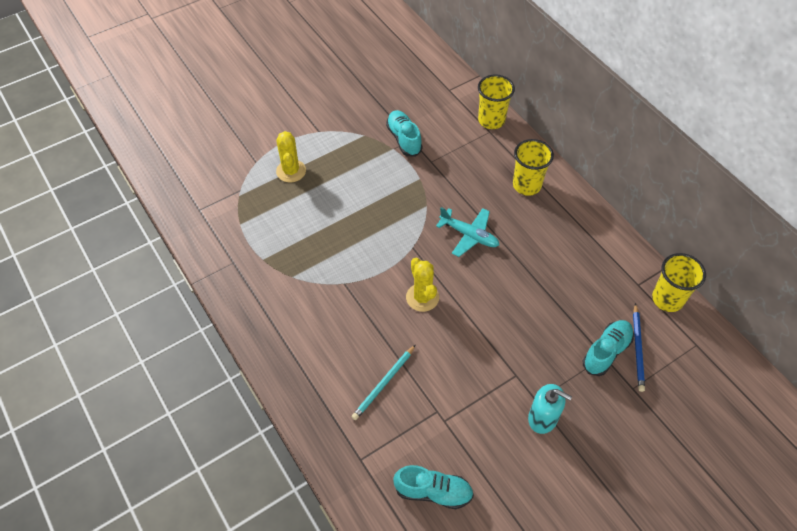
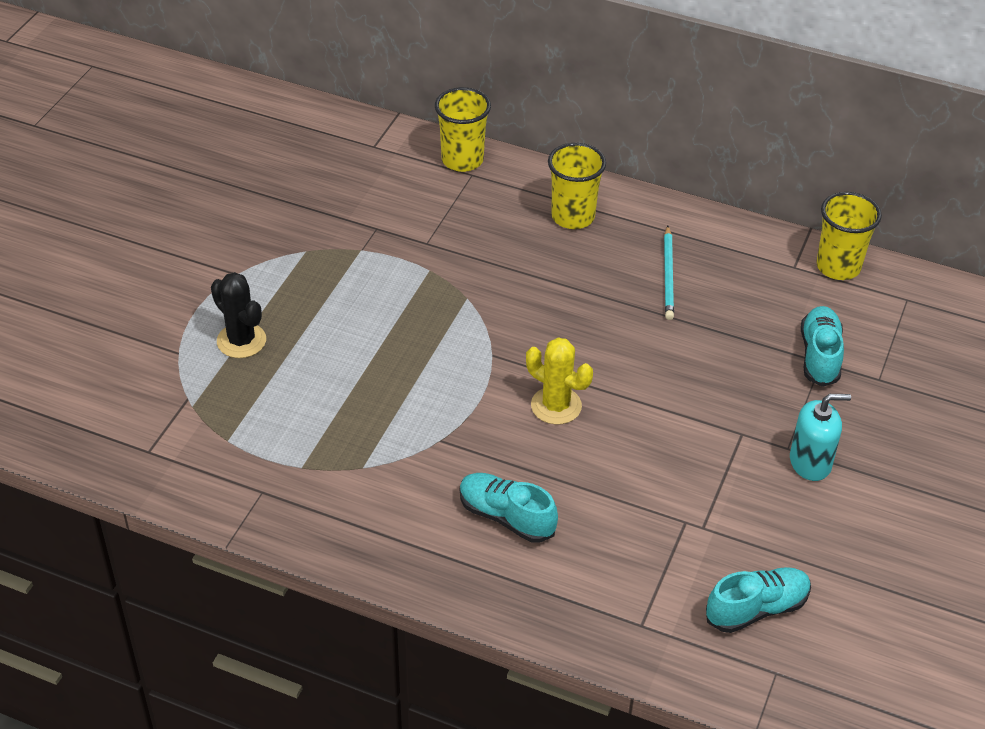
camera: 35 degrees left, 10 degrees down
yellow cactus [276,131,306,182] -> black cactus [211,272,266,358]
turquoise pencil [351,345,415,420] -> turquoise pencil moved to [664,226,674,320]
turquoise shoe [386,110,422,157] -> turquoise shoe moved to [460,473,558,543]
turquoise plane [436,207,499,257] -> none
blue pencil [633,303,645,392] -> none

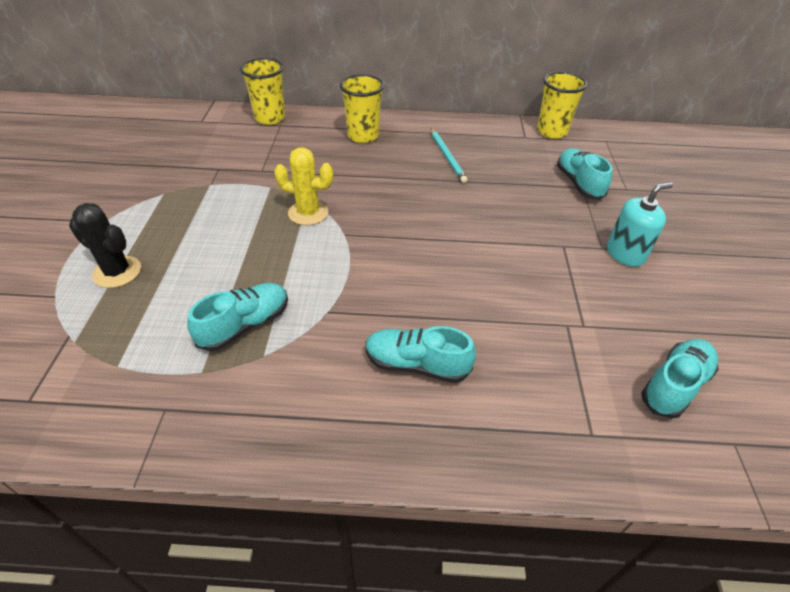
camera: 20 degrees left, 0 degrees up
yellow cactus [526,338,593,425] -> yellow cactus moved to [274,147,333,225]
none -> turquoise shoe [187,283,288,351]

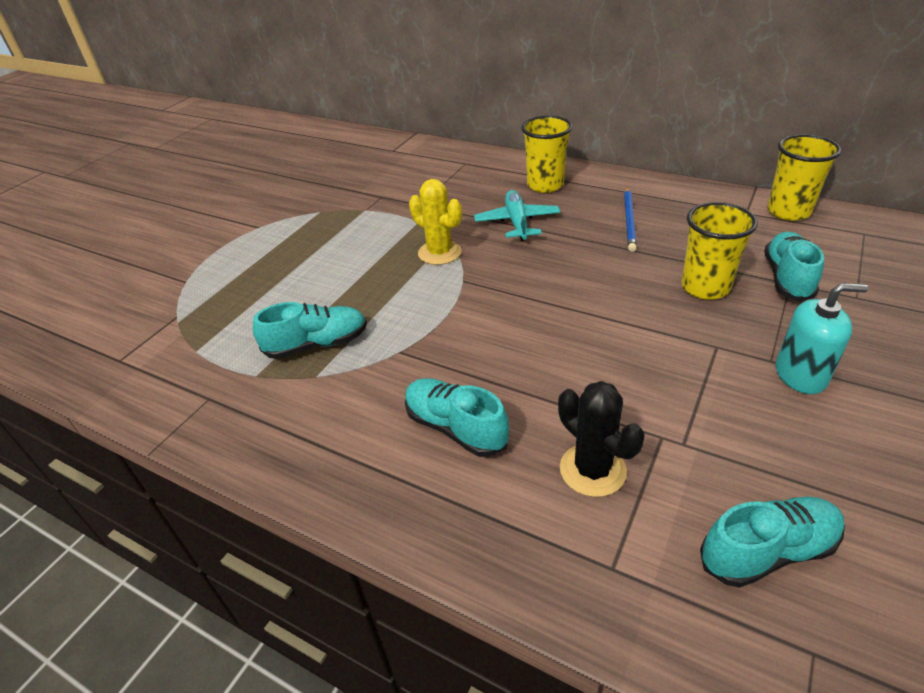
camera: 30 degrees right, 5 degrees down
black cactus [69,203,141,288] -> black cactus moved to [558,381,645,497]
yellow cup [240,58,285,125] -> yellow cup moved to [681,202,758,300]
turquoise pencil [431,129,468,183] -> blue pencil [624,187,637,252]
none -> turquoise plane [474,190,560,241]

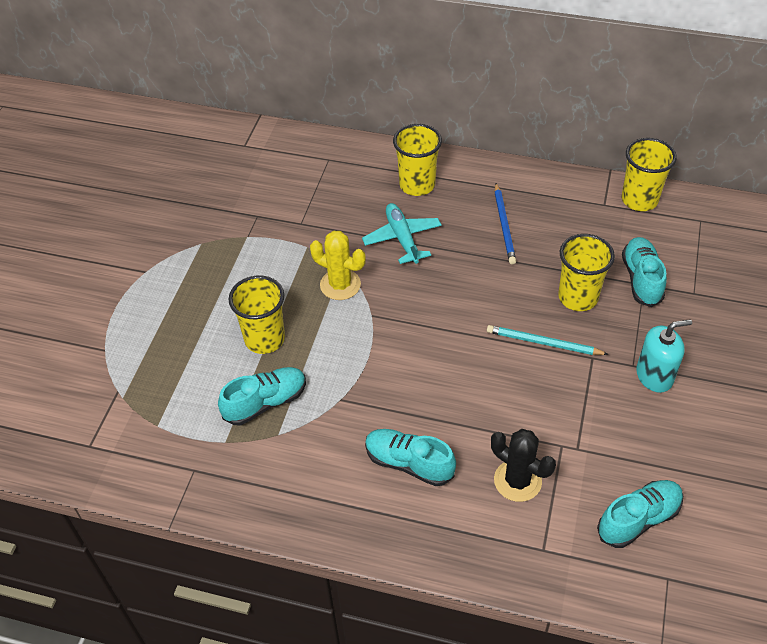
camera: 15 degrees left, 10 degrees up
none -> yellow cup [228,276,285,354]
none -> turquoise pencil [487,325,609,355]

